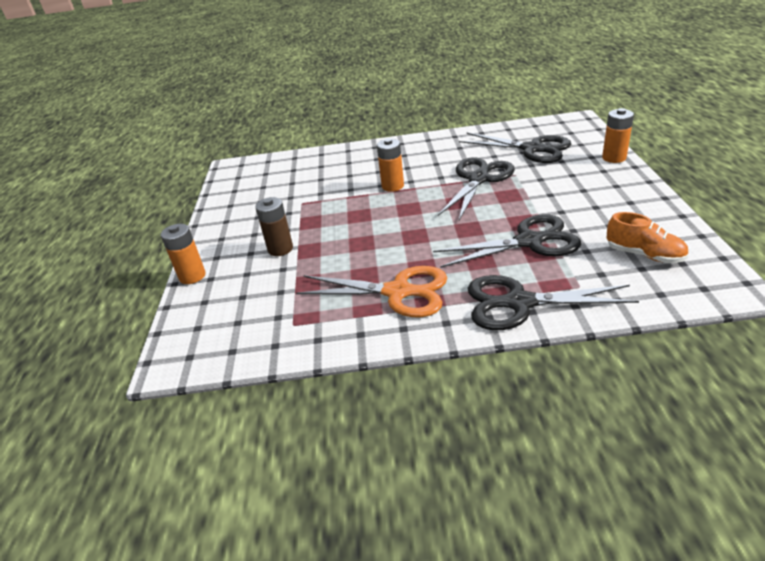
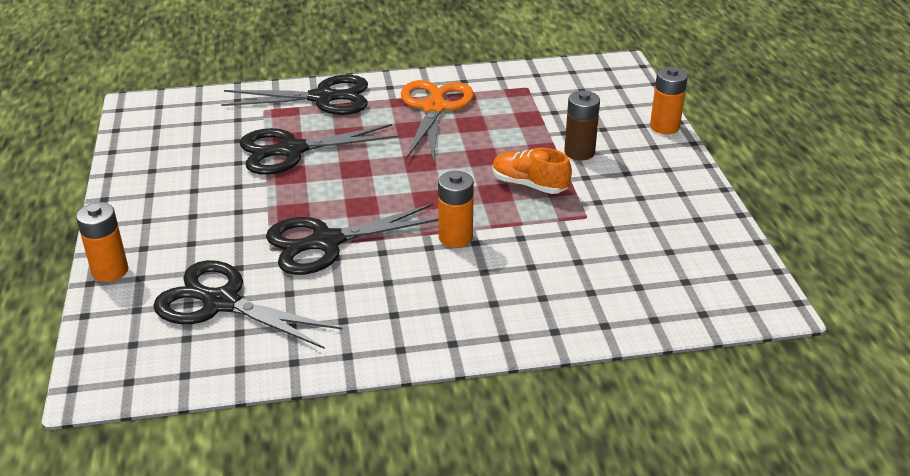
camera: 170 degrees right, 0 degrees up
orange scissors [296,266,447,317] -> orange scissors turned 90 degrees clockwise [401,80,474,163]
black scissors [438,157,515,220] -> black scissors turned 45 degrees clockwise [266,204,438,275]
orange shoe [607,212,689,263] -> orange shoe moved to [492,148,572,194]

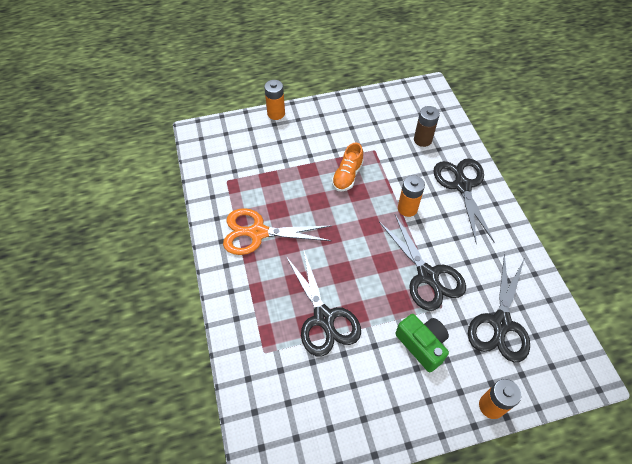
camera: 95 degrees left, 20 degrees up
black scissors [221,75,368,115] -> black scissors moved to [433,158,494,244]
brown battery [564,91,600,160] -> brown battery moved to [414,106,440,147]
none -> green camera [395,314,449,372]

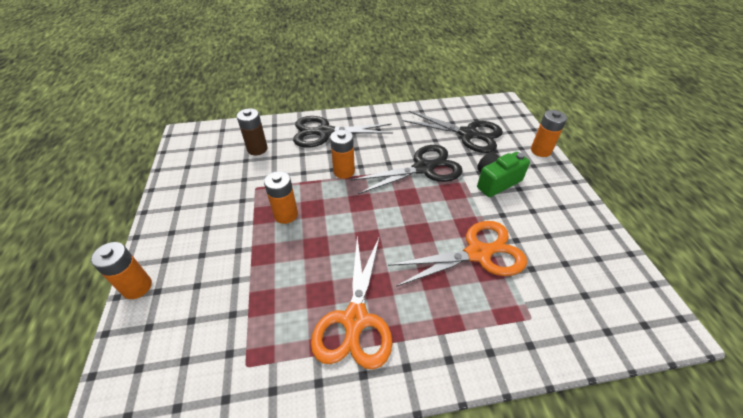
camera: 85 degrees left, 10 degrees down
black scissors [286,249,361,357] -> orange scissors [388,221,527,287]
orange shoe [332,142,364,191] -> orange battery [264,171,298,224]

